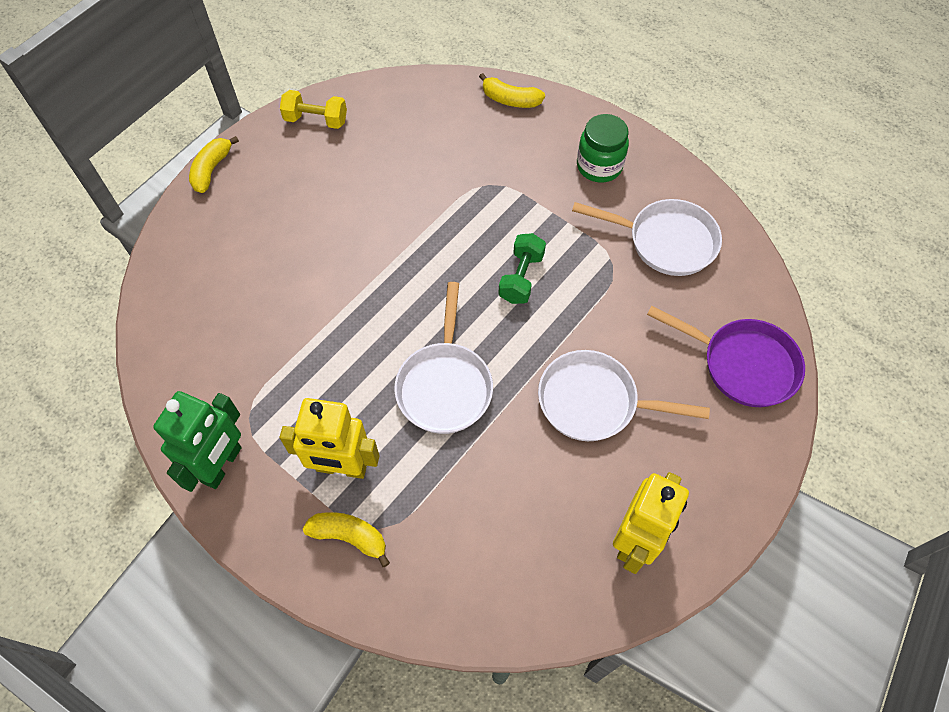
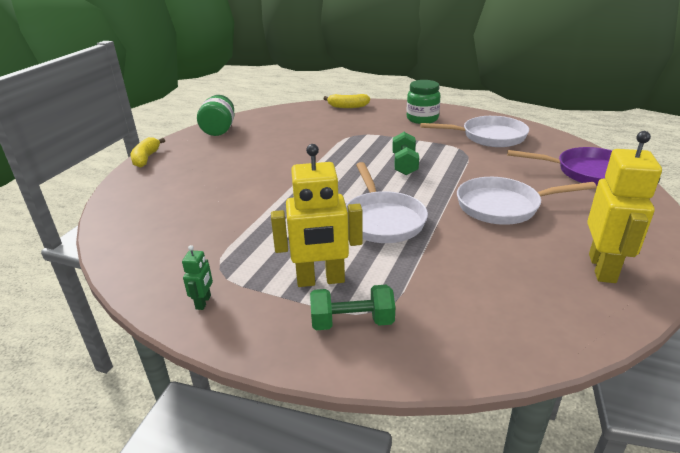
camera: 15 degrees left, 30 degrees down
green robot [153,391,242,492] -> green robot [182,245,213,310], size x0.45
yellow dumbbell [280,90,347,129] -> green jar [197,95,235,136]
yellow banana [303,512,390,567] -> green dumbbell [310,285,395,330]

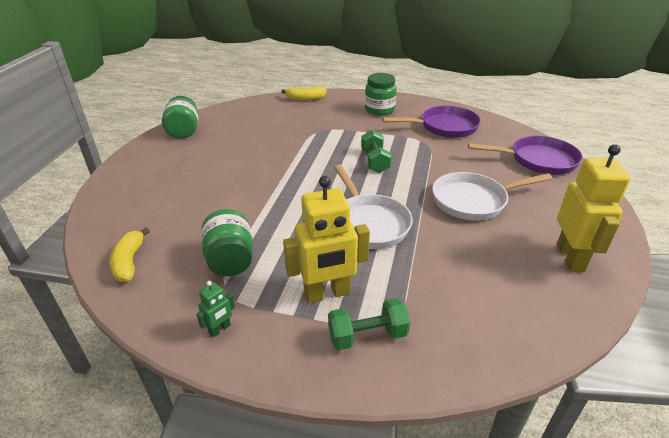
camera: 10 degrees left, 5 degrees up
yellow banana [130,137,165,167] -> yellow banana moved to [109,227,150,282]
green robot [182,245,213,310] -> green robot turned 45 degrees clockwise [196,281,235,337]
white pan [420,116,529,147] -> purple pan [382,106,481,138]
none -> green jar [201,209,253,276]

